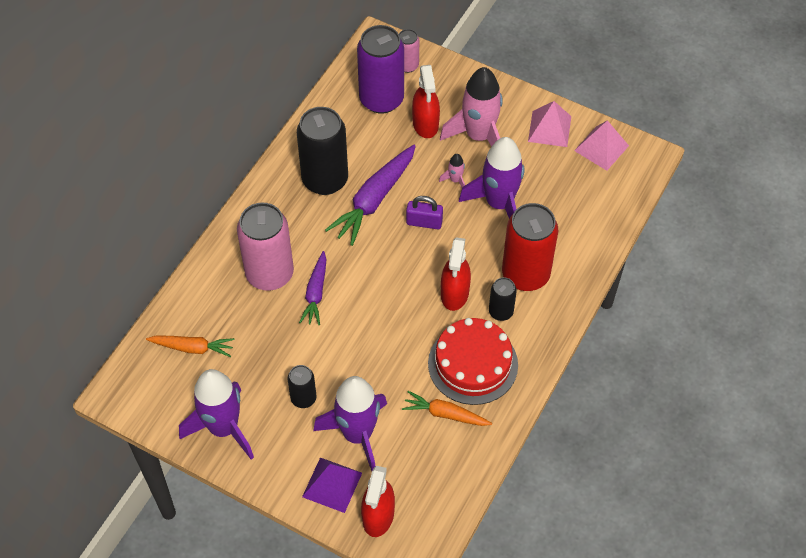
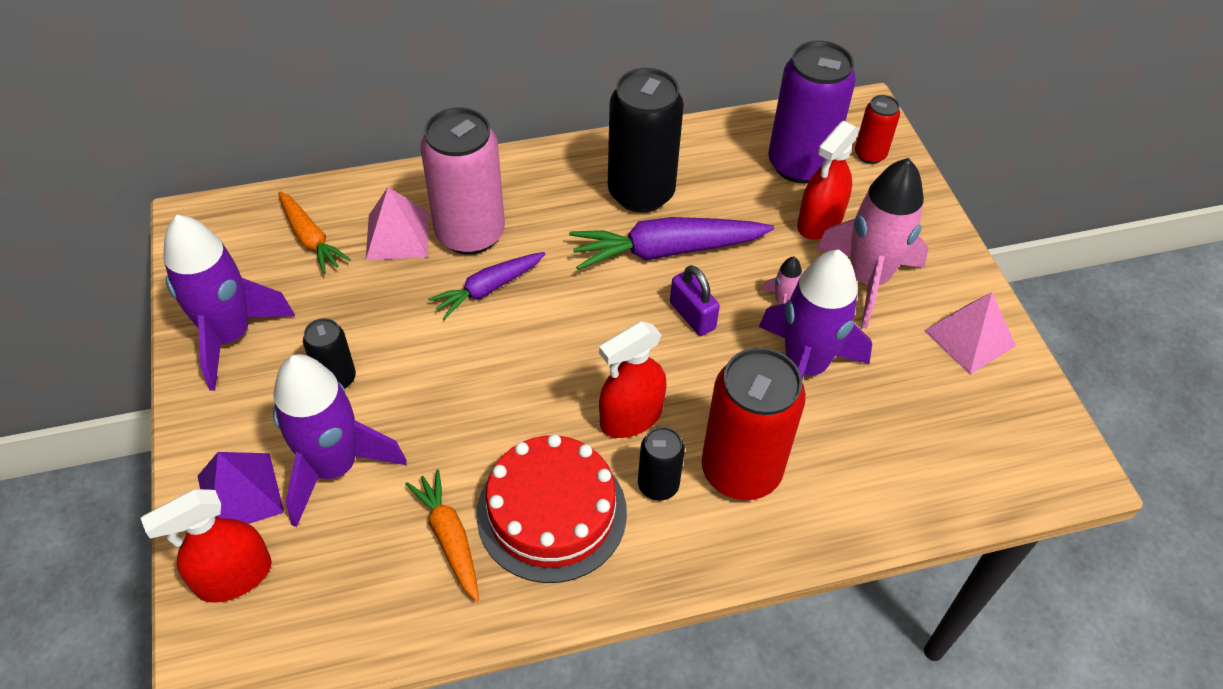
camera: 45 degrees right, 5 degrees down
pink can [399,29,419,73] -> red can [855,95,900,164]
pink pyramid [574,120,629,171] -> pink pyramid moved to [366,187,429,260]

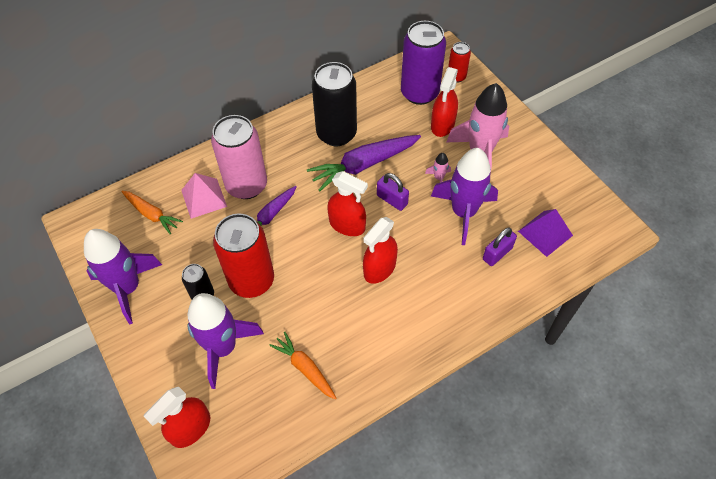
camera: 15 degrees left, 5 degrees up
purple pyramid [198,452,284,524] -> purple pyramid moved to [518,209,573,257]
red cake [476,434,627,583] -> none
black can [638,427,685,501] -> none
red can [701,347,806,500] -> red can moved to [213,214,274,298]
pink pyramid [924,292,1016,375] -> none
none -> red spray bottle [328,171,368,236]
none -> purple padlock [483,227,517,266]

